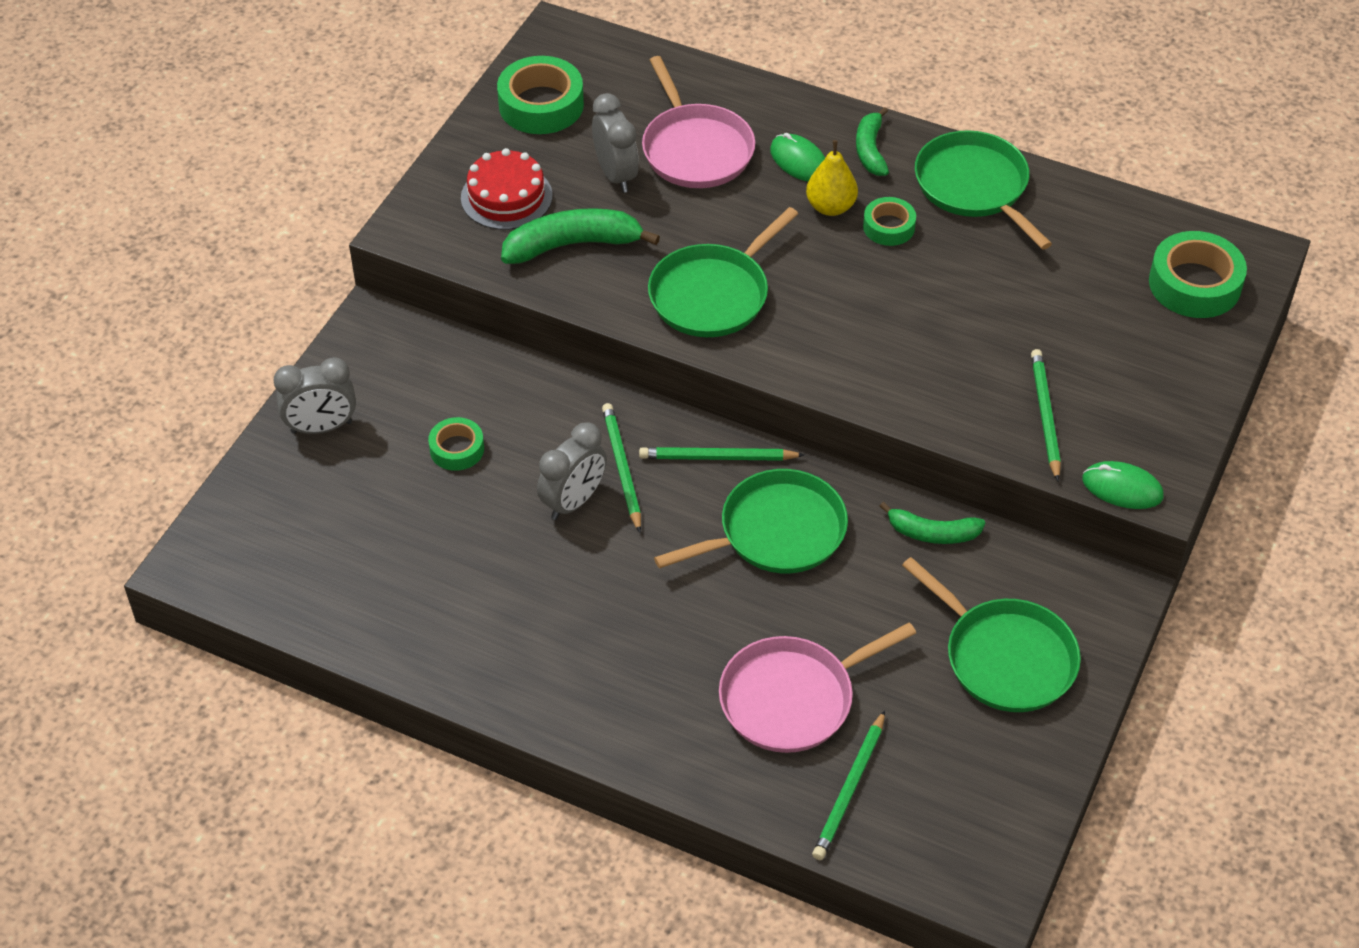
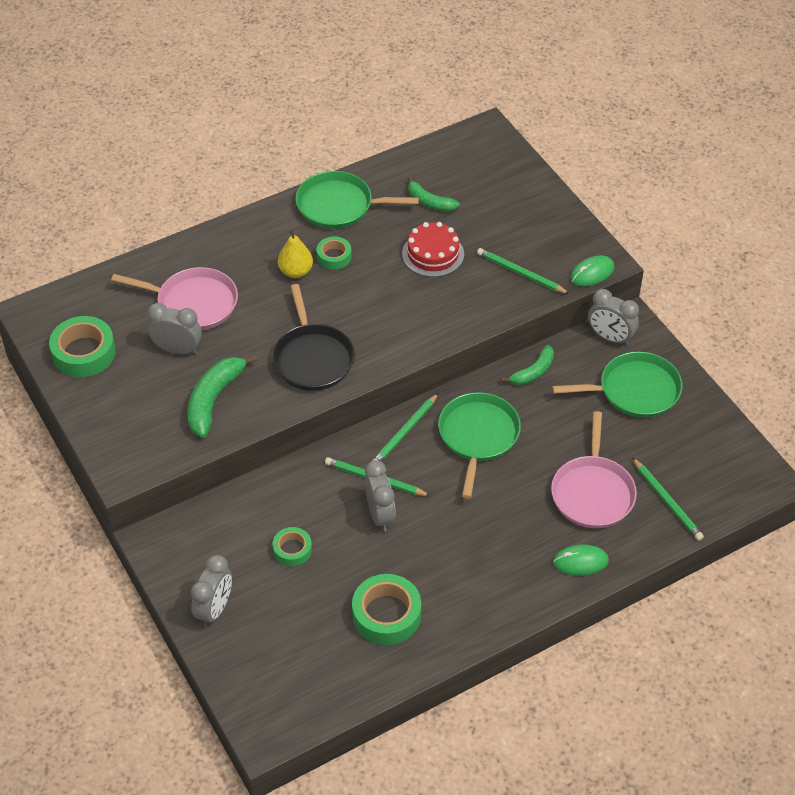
camera: 55 degrees left, 0 degrees up
red cake [461,148,553,230] -> red cake moved to [402,222,464,277]
green pan [648,207,798,337] -> black pan [272,284,355,391]
green mouse [770,133,825,181] -> green mouse moved to [553,545,609,576]
green banana [856,107,889,176] -> green banana moved to [408,176,460,211]
green tape [1149,231,1247,318] -> green tape moved to [352,574,421,645]
none -> grey clock [588,289,639,346]

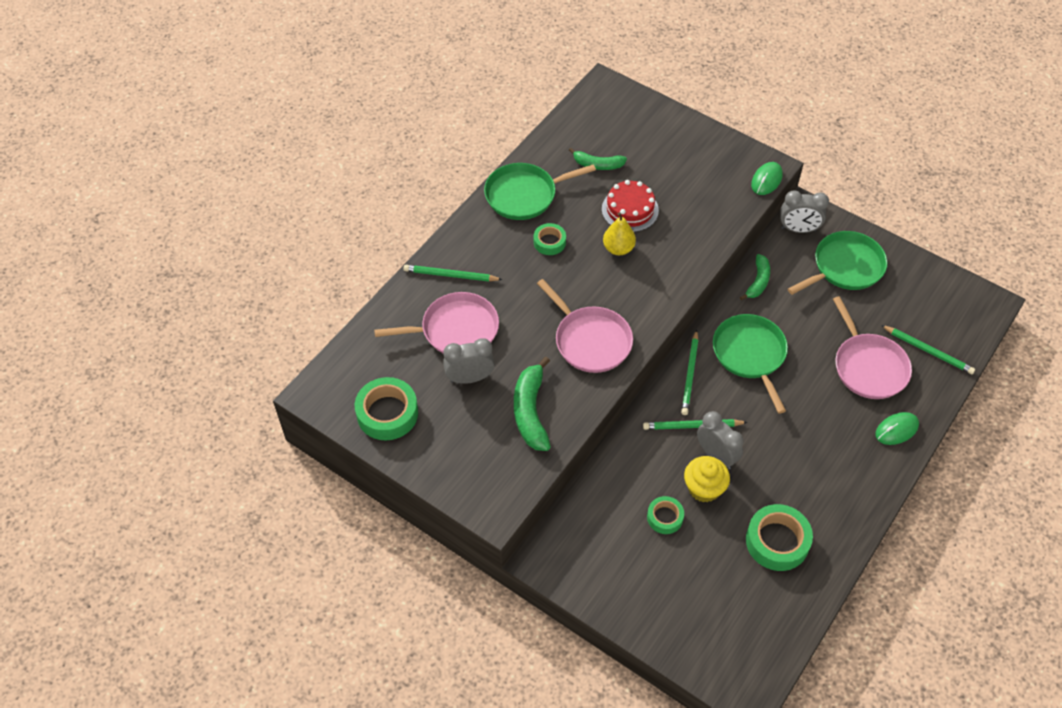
camera: 25 degrees left, 5 degrees up
grey clock [191,555,232,627] -> none
black pan [272,284,355,391] -> pink pan [537,279,633,373]
yellow pear [278,229,313,278] -> yellow pear moved to [603,212,636,255]
green pencil [477,248,570,294] -> green pencil moved to [403,265,503,282]
none -> yellow cupcake [684,456,730,503]

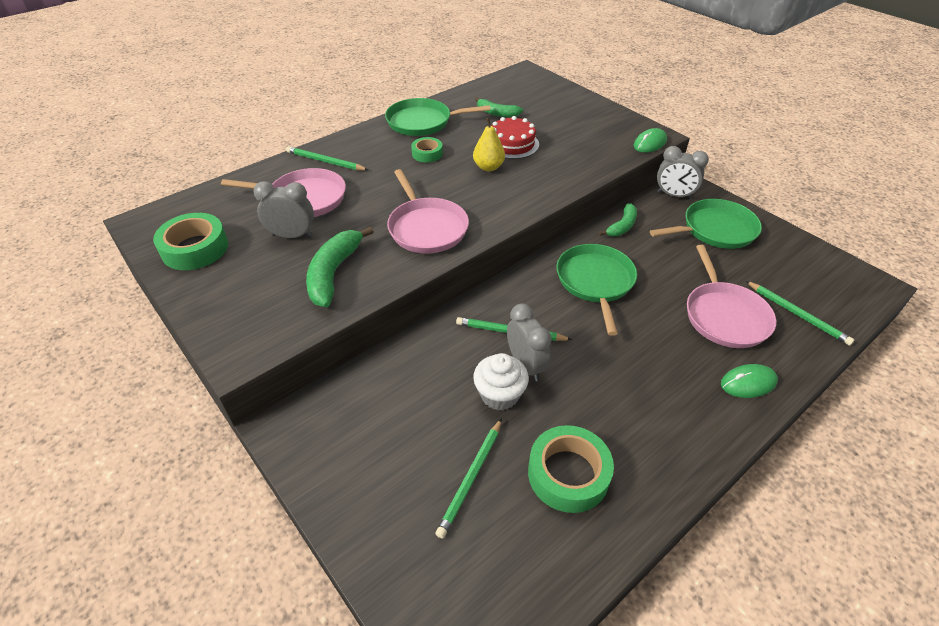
camera: 15 degrees right, 10 degrees down
green tape [647,496,684,534] -> none
green pencil [681,330,699,415] -> green pencil moved to [435,418,502,539]
yellow cupcake [684,456,730,503] -> white cupcake [473,353,529,410]

